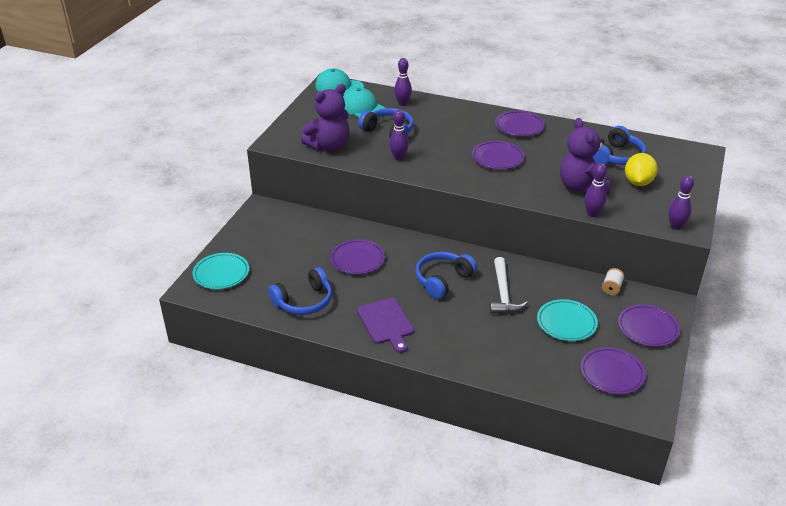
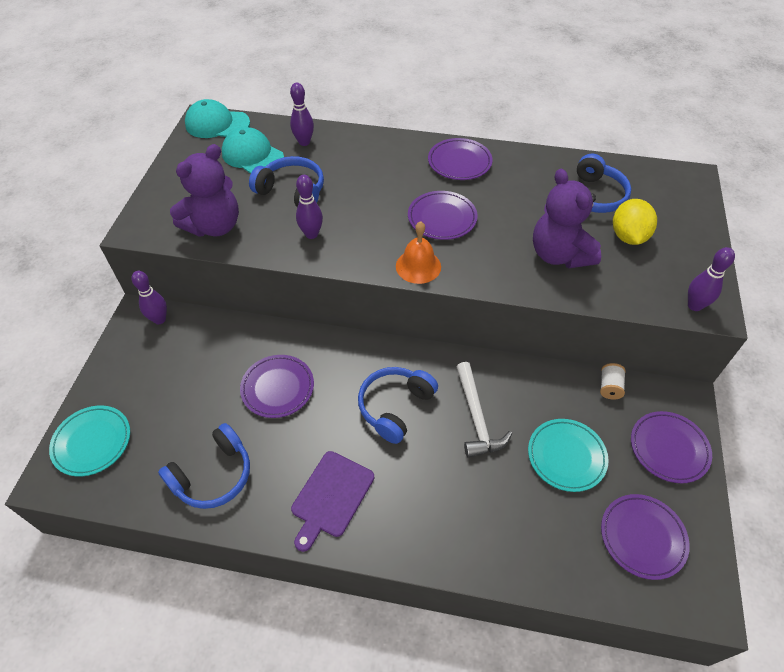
camera: 10 degrees left, 15 degrees up
purple cutting board [357,298,414,353] -> purple cutting board turned 60 degrees clockwise [291,451,374,552]
purple bowling pin [585,163,607,217] -> purple bowling pin moved to [131,271,167,324]
none -> orange bell [396,221,441,284]

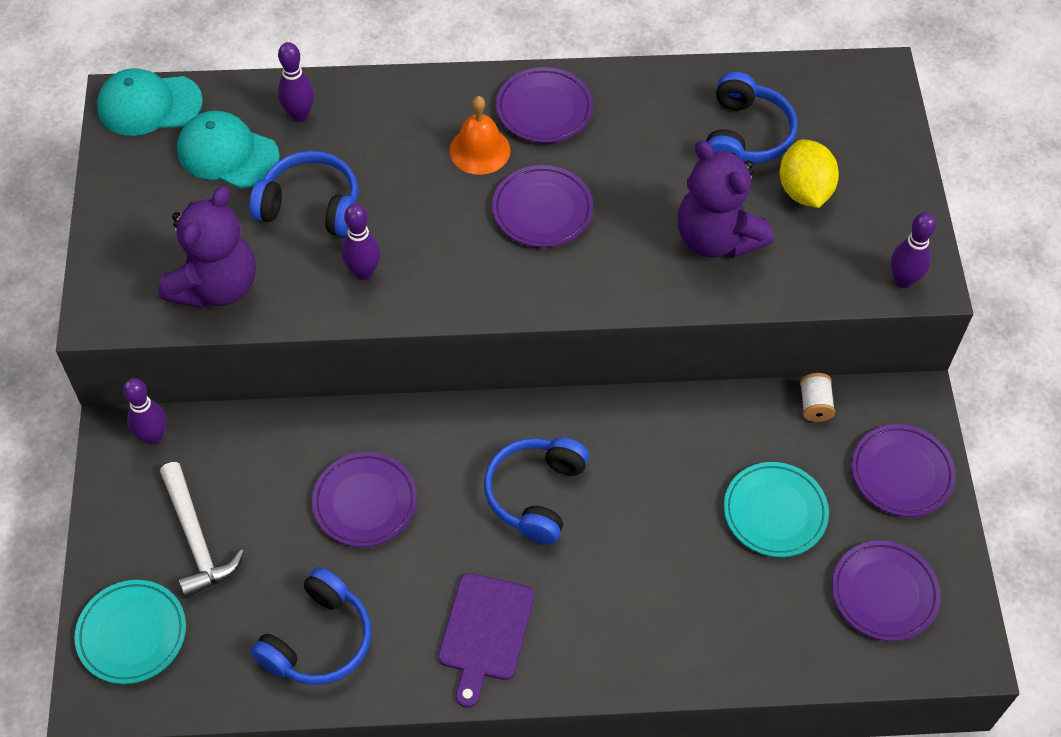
camera: 15 degrees left, 5 degrees up
orange bell [396,221,441,284] -> orange bell moved to [449,96,511,175]
white hammer [457,362,512,458] -> white hammer moved to [160,462,244,598]

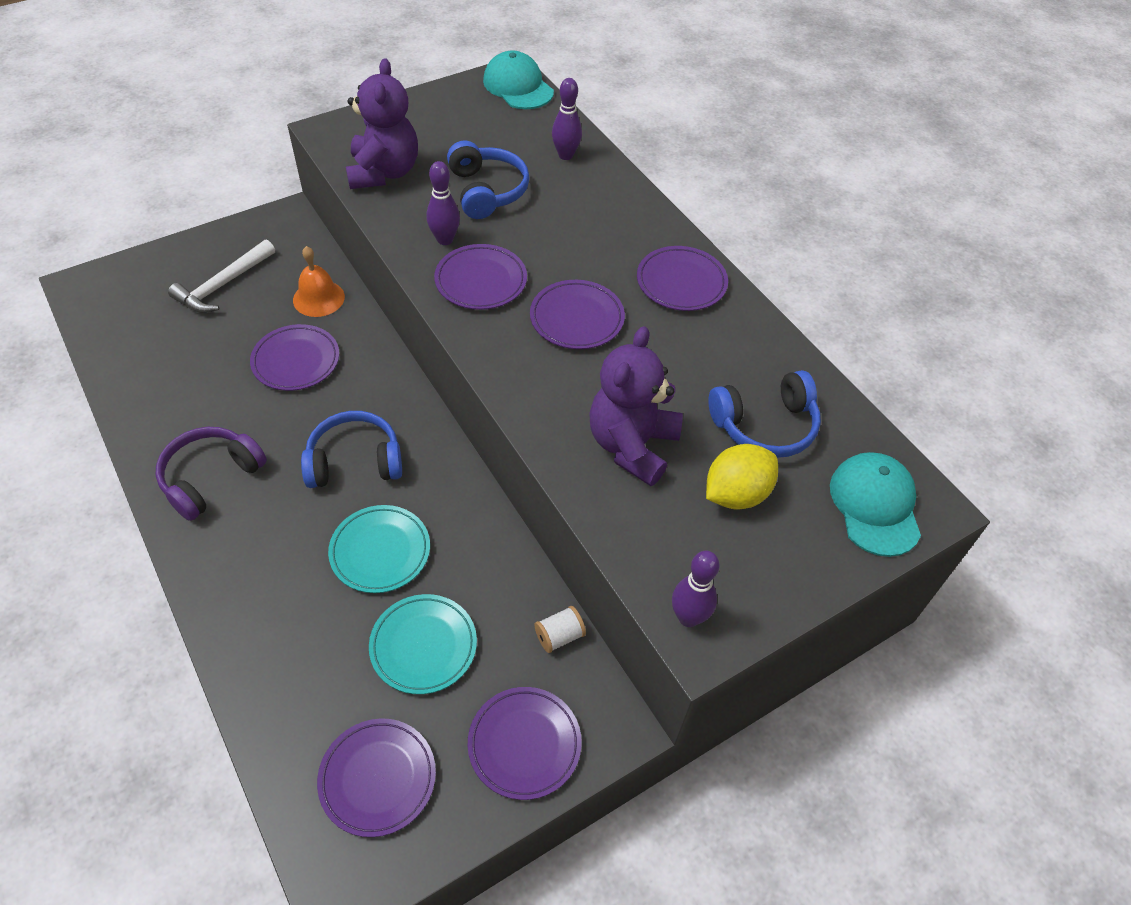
camera: 60 degrees right, 5 degrees down
turquoise plate [74,580,186,684] -> turquoise plate moved to [328,505,430,593]
purple bowling pin [123,378,167,445] -> none
purple teddy bear [158,186,256,309] -> purple teddy bear turned 90 degrees counterclockwise [346,58,418,189]
turquoise cap [177,111,280,188] -> turquoise cap moved to [830,452,921,557]
blue headphones [251,567,372,685] -> none
purple cutting board [438,573,534,708] -> purple headphones [156,427,267,521]
orange bell [449,96,511,175] -> orange bell moved to [293,246,345,317]
none -> purple plate [434,244,527,310]

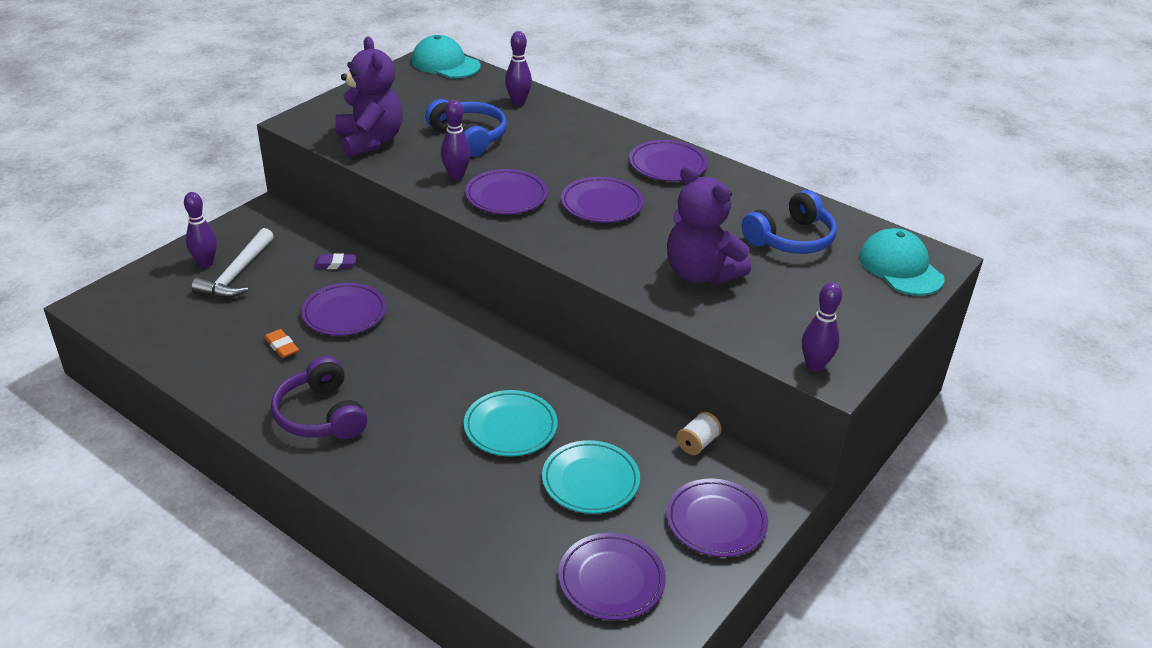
camera: 20 degrees left, 15 degrees down
purple headphones [156,427,267,521] -> purple headphones turned 45 degrees counterclockwise [271,356,367,439]
orange bell [293,246,345,317] -> purple eraser [313,253,357,269]
blue headphones [301,411,402,488] -> none
purple teddy bear [589,326,683,486] -> purple teddy bear turned 45 degrees counterclockwise [667,166,751,284]
yellow lemon [706,444,778,510] -> none
none -> purple bowling pin [184,192,217,267]
none -> orange eraser [264,329,299,358]

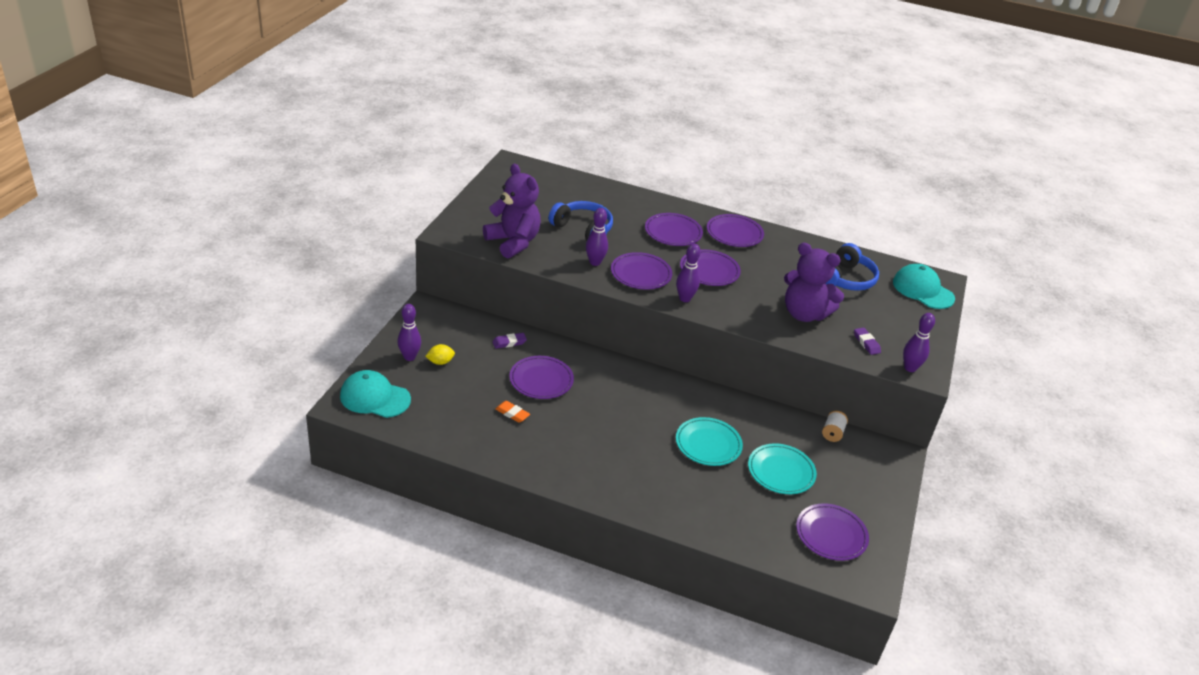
camera: 20 degrees left, 0 degrees up
white hammer [191,228,274,298] -> yellow lemon [425,344,455,365]
purple headphones [271,356,367,439] -> none
turquoise cap [412,35,480,78] -> turquoise cap moved to [340,370,411,418]
purple bowling pin [505,31,532,105] -> purple bowling pin moved to [676,244,701,302]
purple plate [667,479,768,557] -> purple plate moved to [645,213,703,246]
none -> purple eraser [854,327,881,355]

